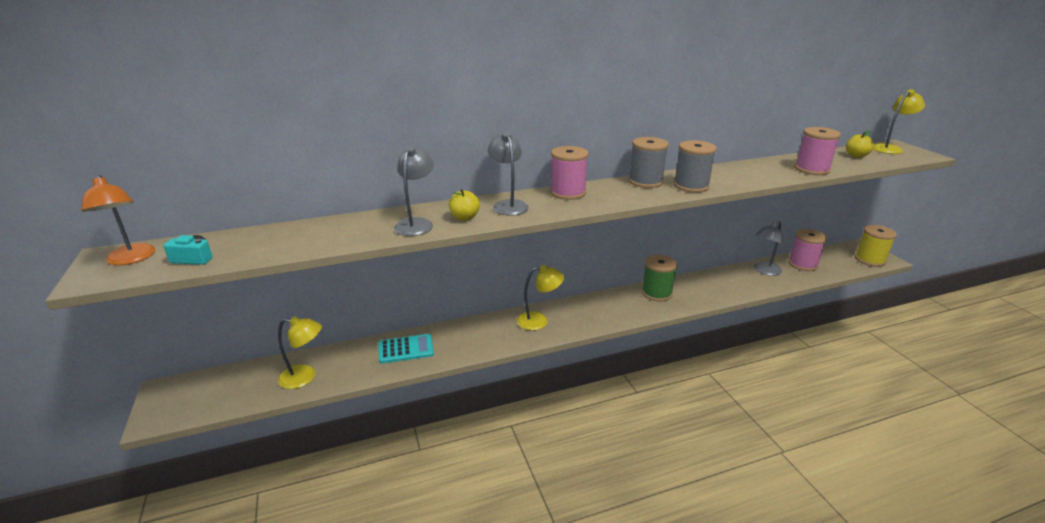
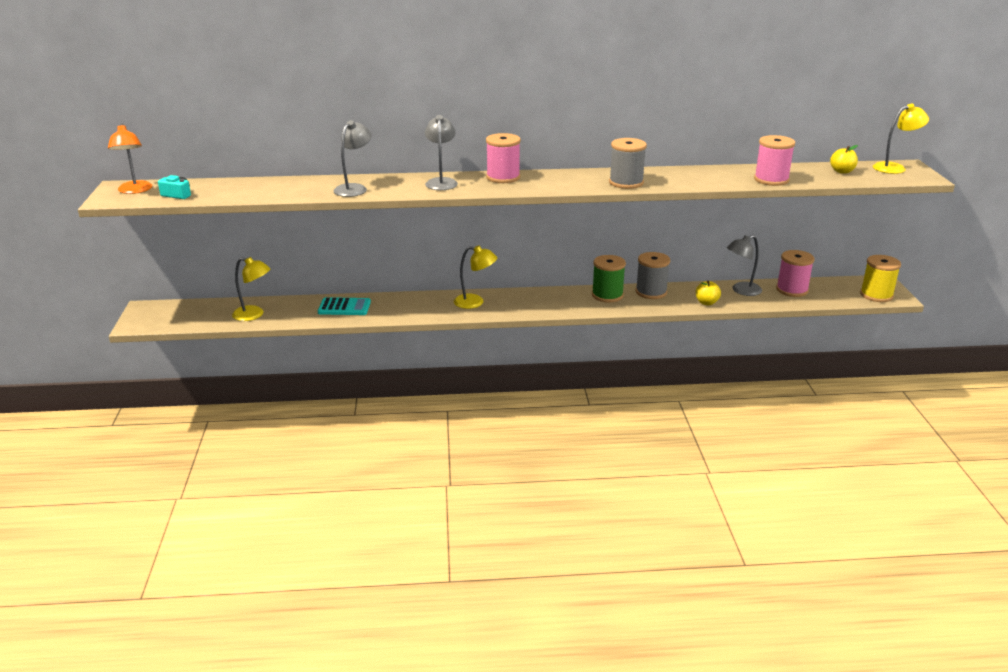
camera: 15 degrees right, 0 degrees up
yellow apple [449,189,480,221] -> yellow apple moved to [696,280,721,306]
grey spool [628,137,669,188] -> grey spool moved to [636,252,670,299]

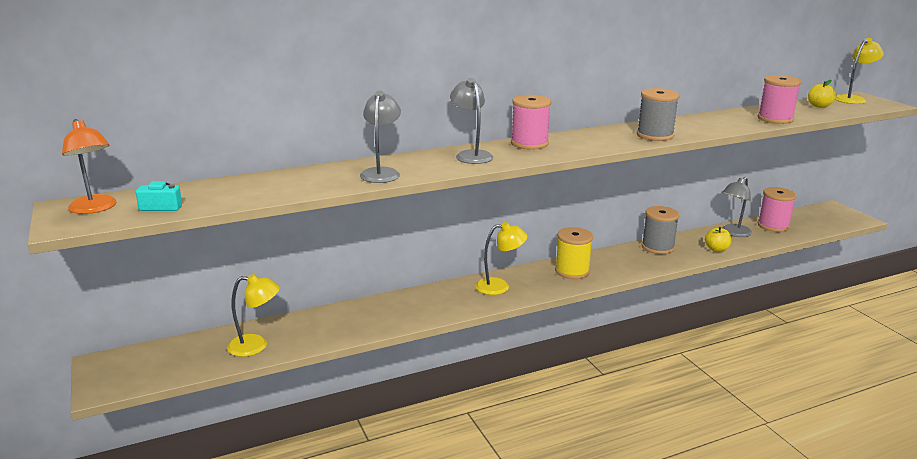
camera: 20 degrees left, 5 degrees down
turquoise calculator [318,297,371,315] -> none
green spool [592,255,626,302] -> none
yellow spool [860,255,901,302] -> yellow spool moved to [555,227,593,279]

